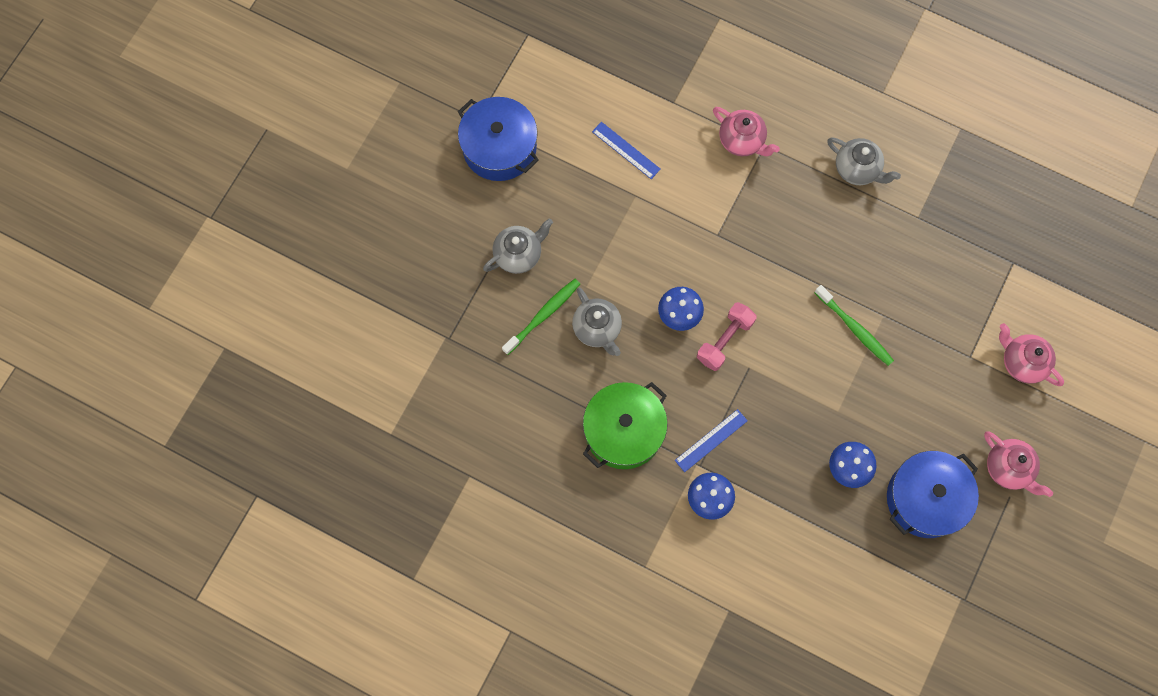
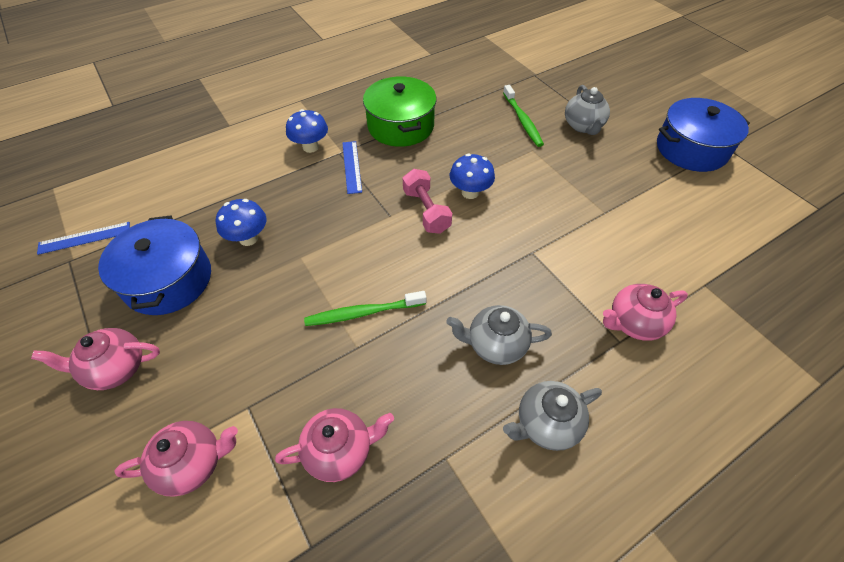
camera: 120 degrees right, 20 degrees down
grey teapot [572,288,622,356] -> grey teapot moved to [447,305,552,365]
blue ruler [592,122,661,179] -> blue ruler moved to [37,222,130,255]
none -> pink teapot [275,408,394,482]

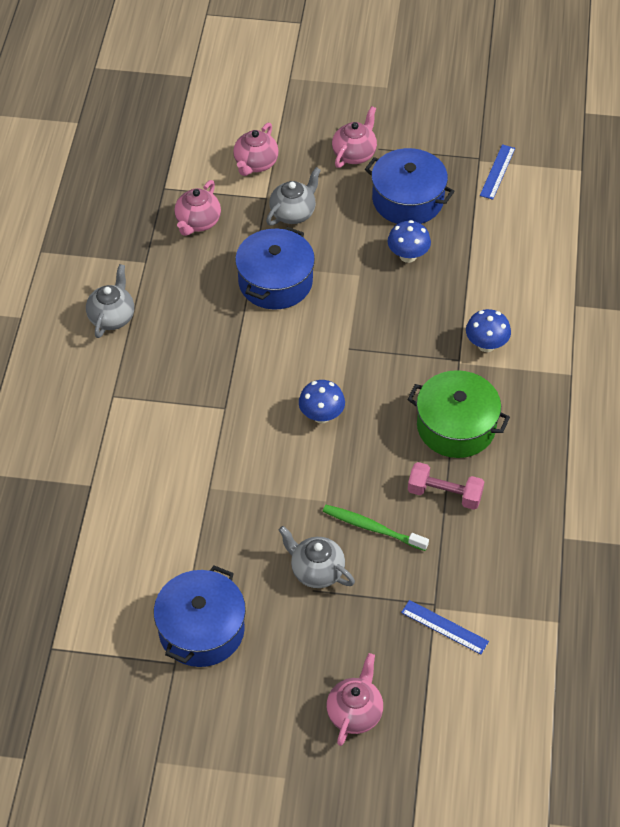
camera: 130 degrees right, 0 degrees up
green toothbrush [304,291,427,326] -> blue pot [235,227,315,310]
blue ruler [342,141,362,194] -> blue ruler moved to [401,600,489,654]
pink dumbbell [403,169,452,234] -> pink dumbbell moved to [408,462,484,510]
grey teapot [447,305,552,365] -> grey teapot moved to [266,167,321,226]
pink teapot [603,284,688,341] -> pink teapot moved to [326,653,383,746]

